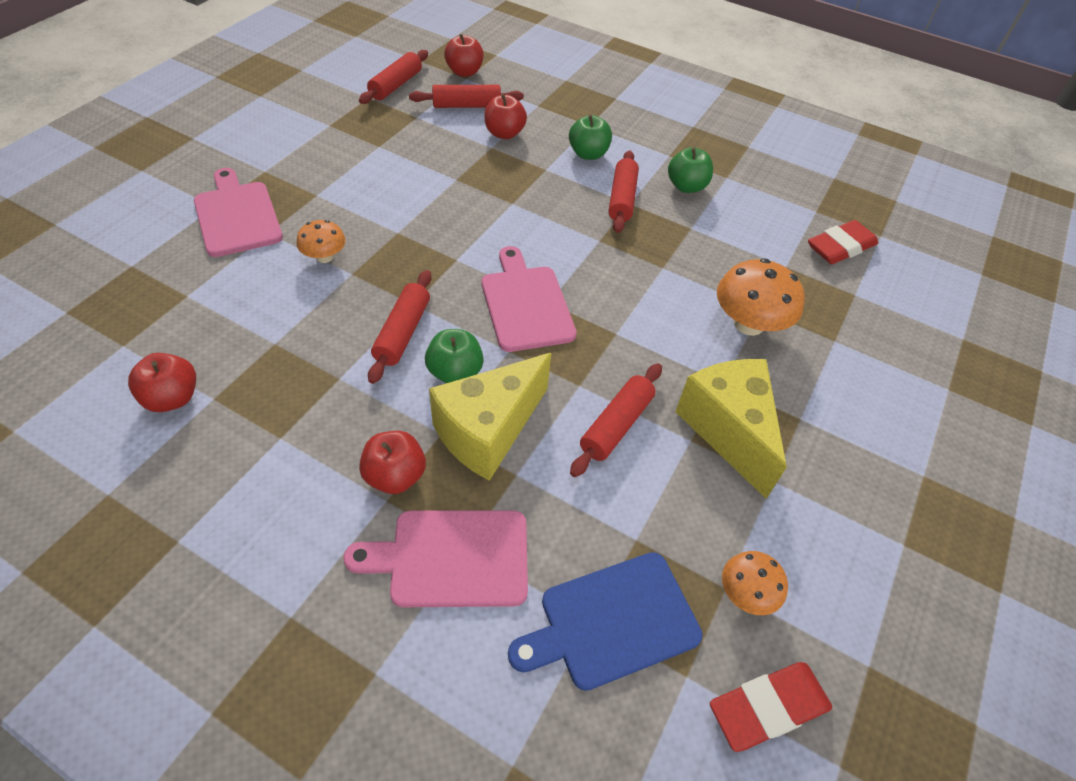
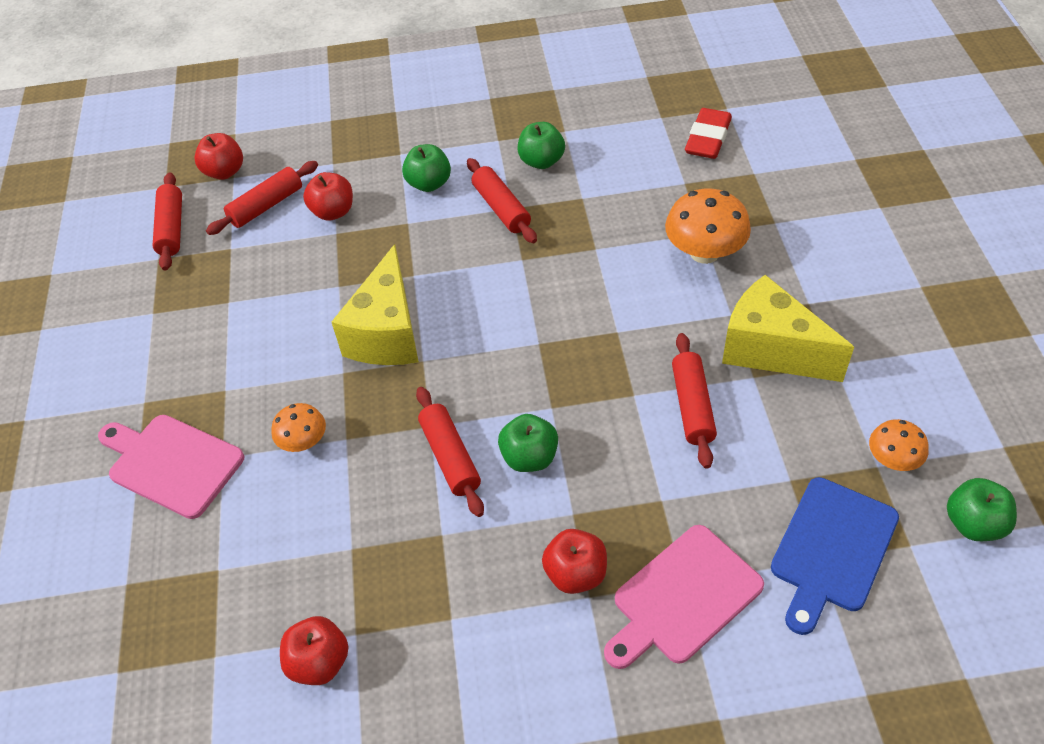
camera: 30 degrees left, 0 degrees up
yellow cheese [429,353,551,481] -> yellow cheese moved to [332,244,419,365]
pink cutting board [482,246,577,352] -> none
red eraser [710,662,832,752] -> green apple [947,478,1017,541]

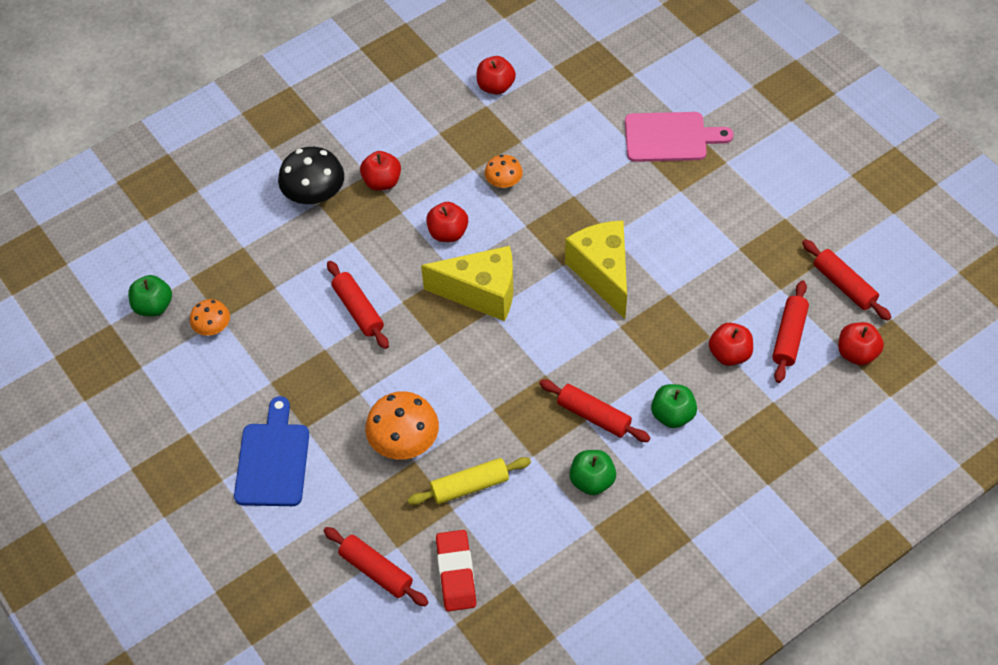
camera: 150 degrees right, 5 degrees up
orange mushroom [271,403,326,452] -> orange mushroom moved to [485,155,523,188]
red rolling pin [416,387,484,517] -> red rolling pin moved to [324,527,428,606]
green apple [498,414,558,472] -> red apple [426,202,468,242]
pink cutting board [604,525,764,669] -> black mushroom [278,147,344,205]
yellow cheese [722,275,854,382] -> yellow cheese moved to [421,246,513,321]
blue cutting board [771,477,899,635] -> blue cutting board moved to [234,396,309,506]
none -> yellow rolling pin [407,457,531,505]

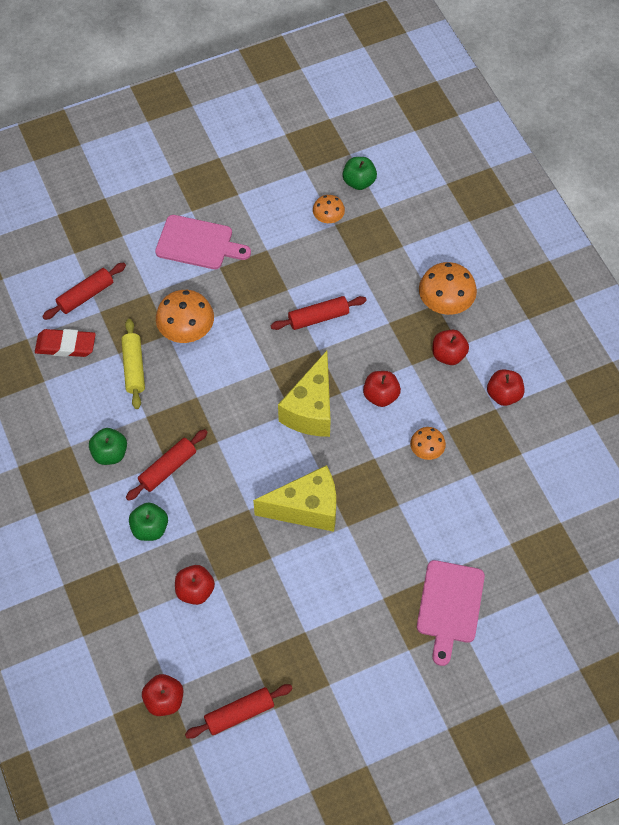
camera: 100 degrees right, 5 degrees up
blue cutting board [234,396,309,506] -> pink cutting board [155,215,251,269]
black mushroom [278,147,344,205] -> orange mushroom [419,262,477,315]
red apple [477,56,516,95] -> red apple moved to [487,369,525,406]
red rolling pin [772,280,809,383] -> none

